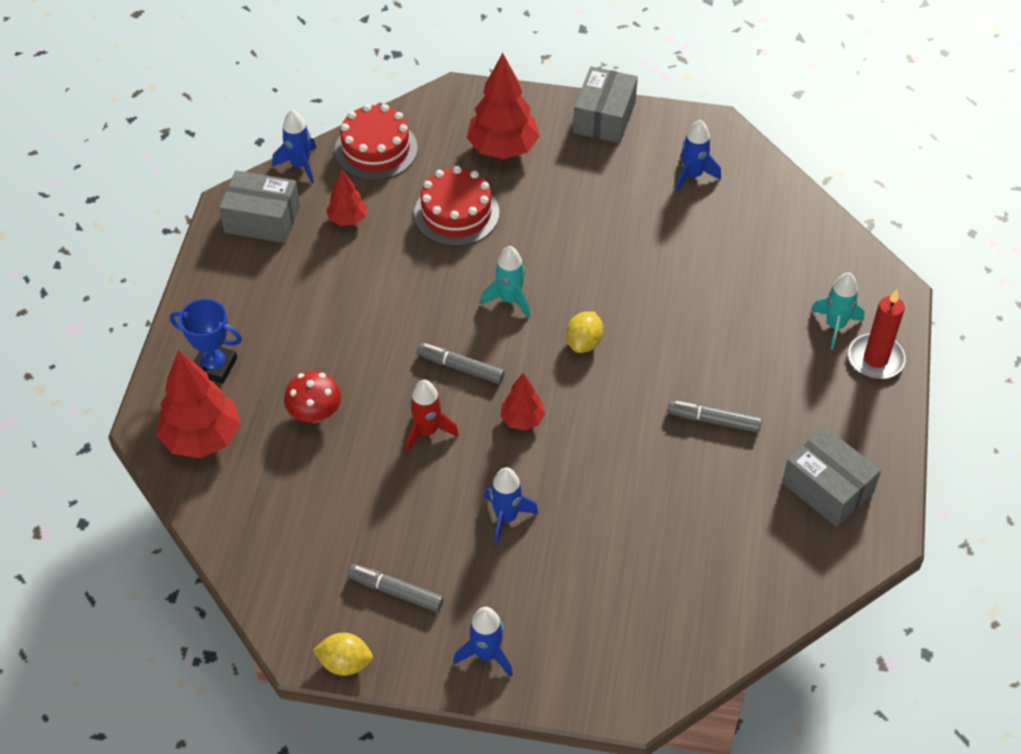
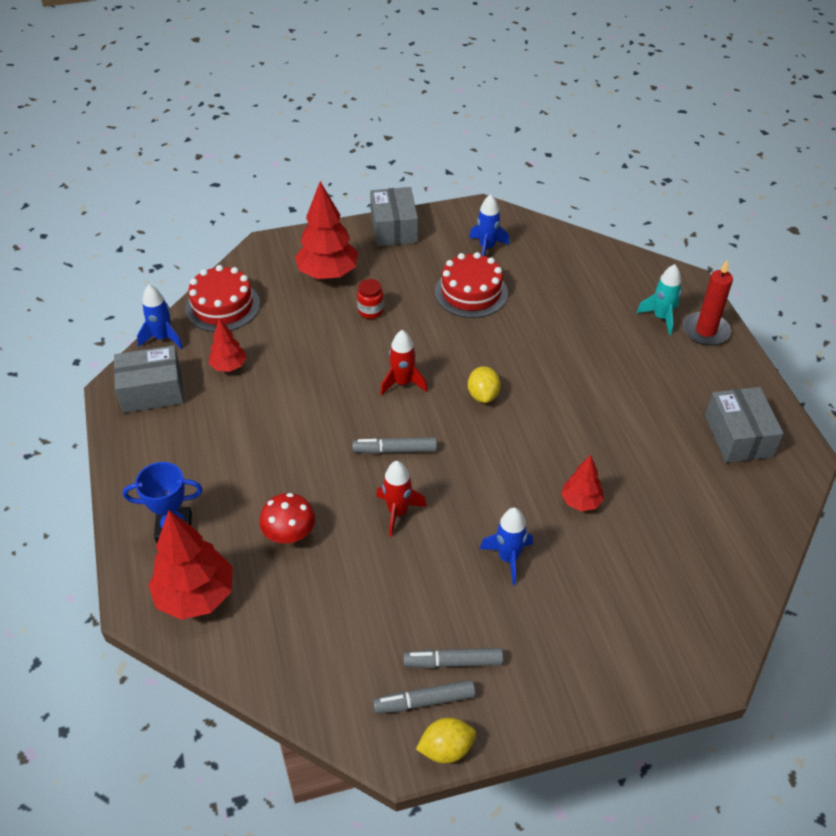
camera: 25 degrees left, 5 degrees down
red cake [414,166,499,246] -> red cake moved to [435,252,508,318]
blue rocket [453,607,513,677] -> none
turquoise rocket [480,246,530,318] -> red rocket [380,330,428,395]
red tree [500,373,545,430] -> red tree moved to [561,455,604,511]
grey marker [668,400,762,433] -> grey marker moved to [373,680,475,714]
grey box [782,427,881,527] -> grey box turned 60 degrees clockwise [705,387,784,463]
none -> red jar [357,279,384,319]

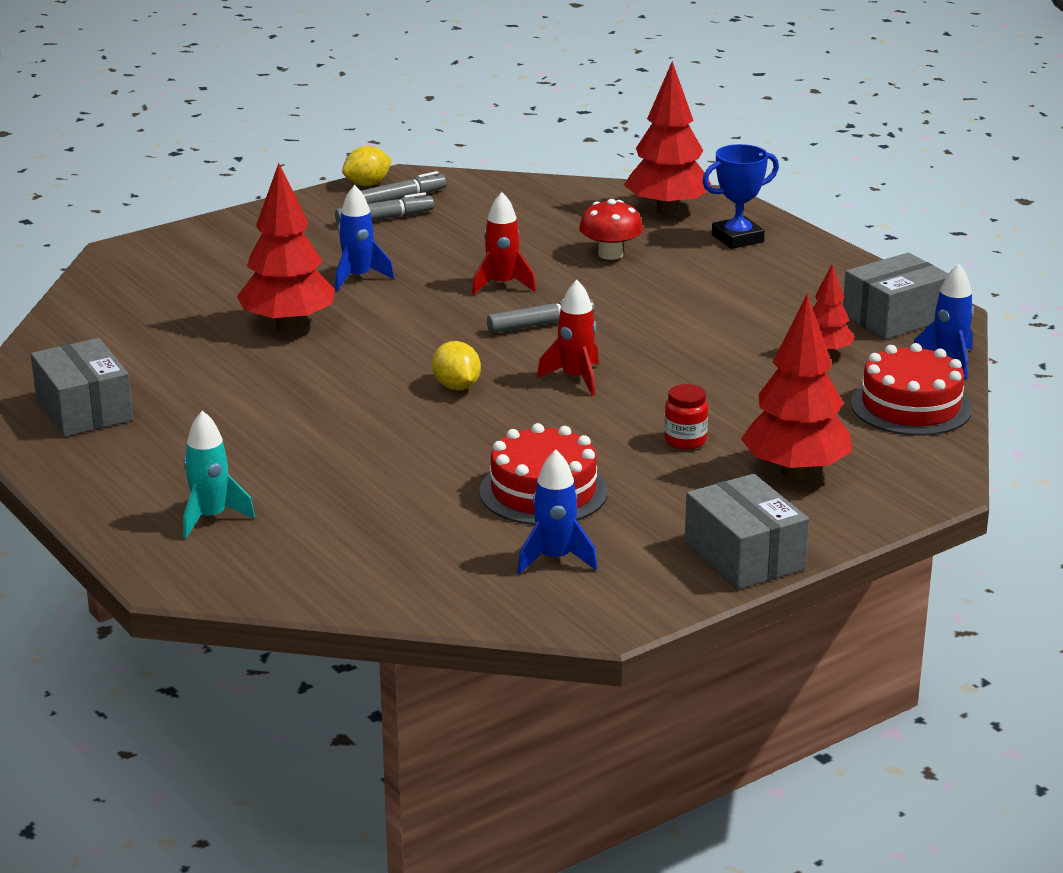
camera: 160 degrees right, 20 degrees down
red tree [561,455,604,511] -> red tree [237,163,335,331], size x1.82
red candle [683,260,733,346] -> none

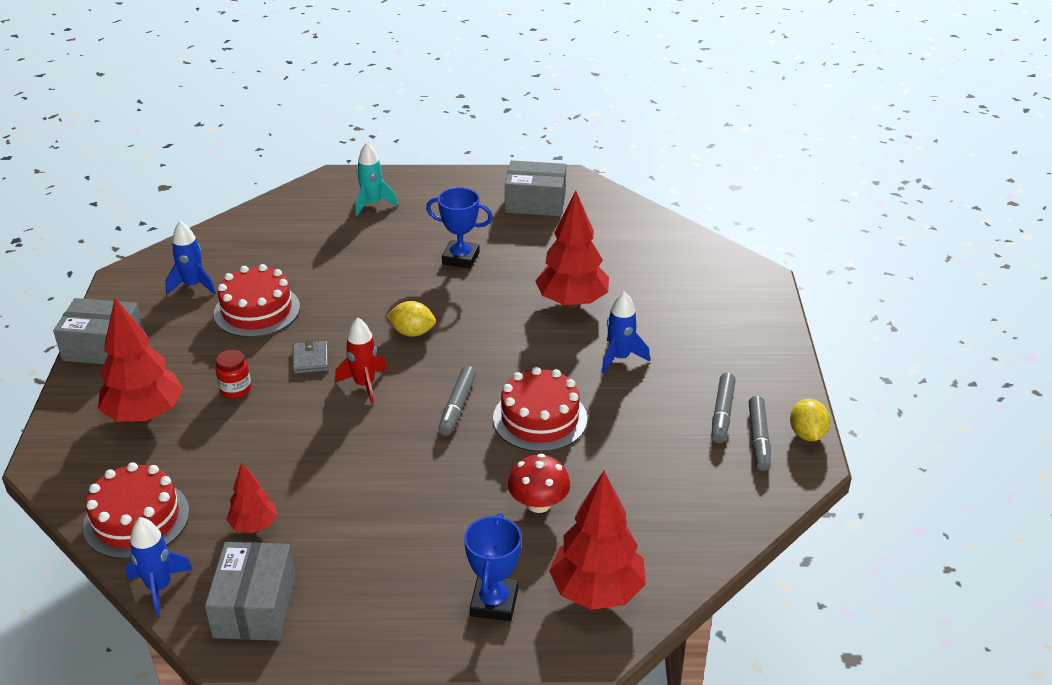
camera: 125 degrees right, 10 degrees up
red rocket [472,192,536,295] -> red cake [493,367,587,452]
none -> grey wallet [293,340,328,374]
none -> blue trophy [426,187,493,269]

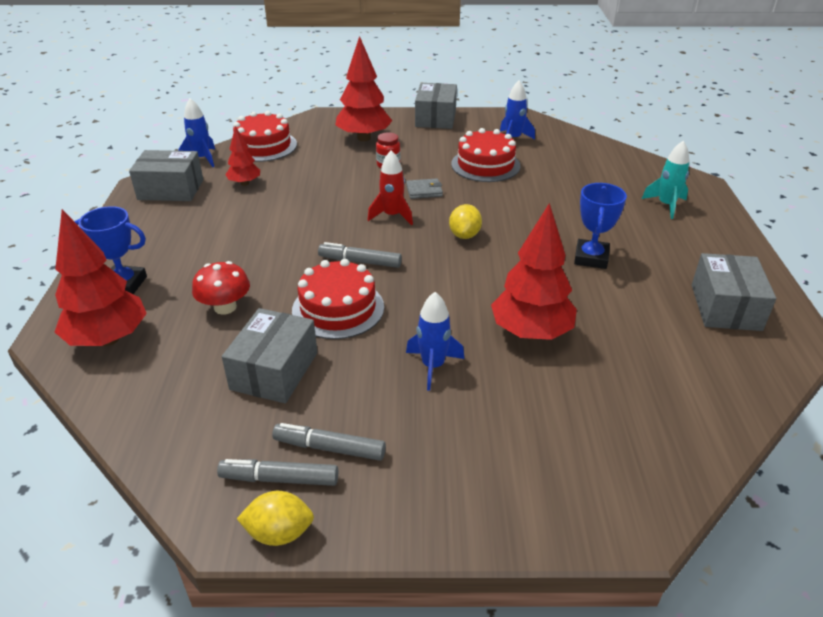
camera: 90 degrees right, 0 degrees up
none -> grey box [222,308,317,403]

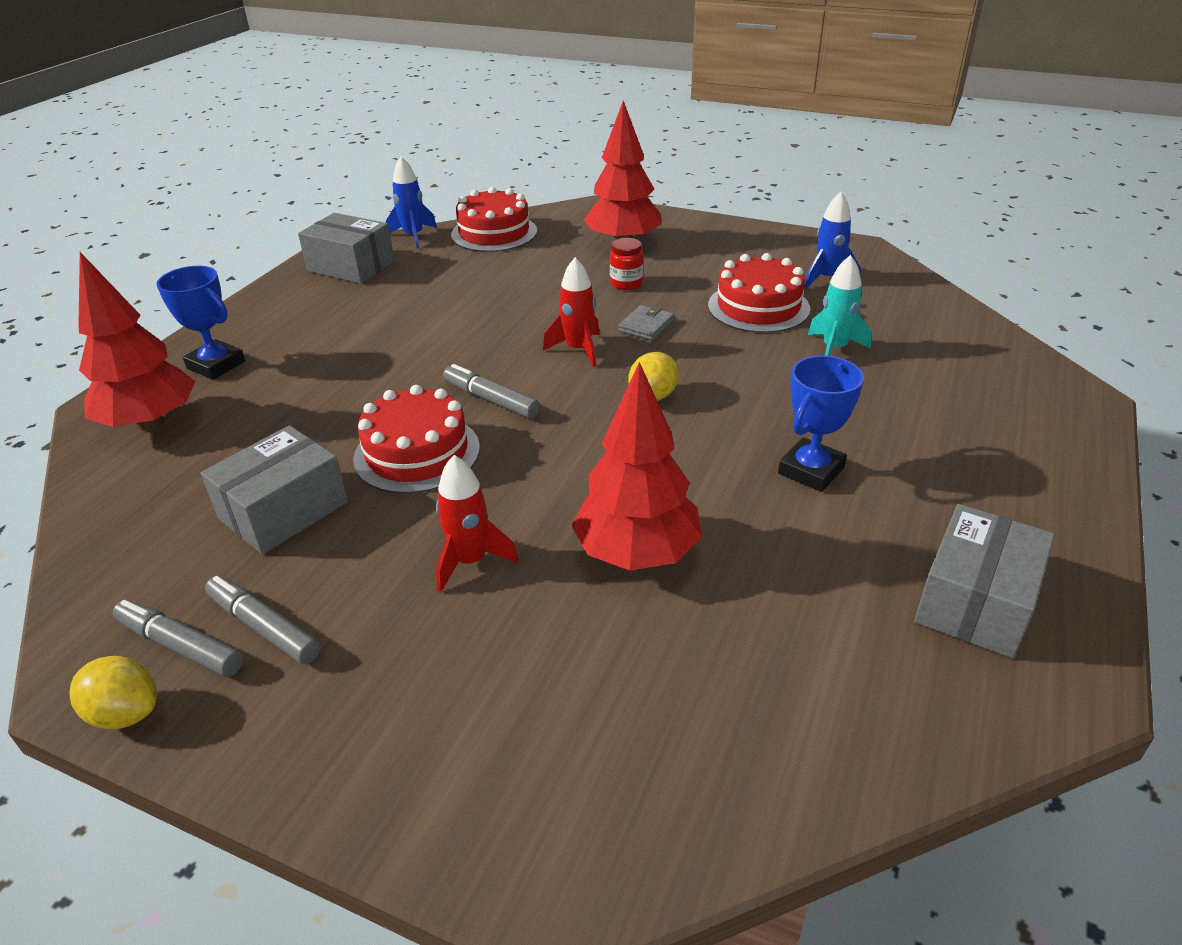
camera: 25 degrees right, 0 degrees up
red mushroom [192,261,250,315] -> none
red tree [225,126,260,186] -> none
grey wallet [406,178,443,199] -> grey wallet turned 75 degrees counterclockwise [618,305,674,341]
blue rocket [406,292,465,391] -> red rocket [436,455,519,593]
grey box [415,83,457,129] -> none
turquoise rocket [642,141,689,219] -> turquoise rocket moved to [808,255,872,356]

